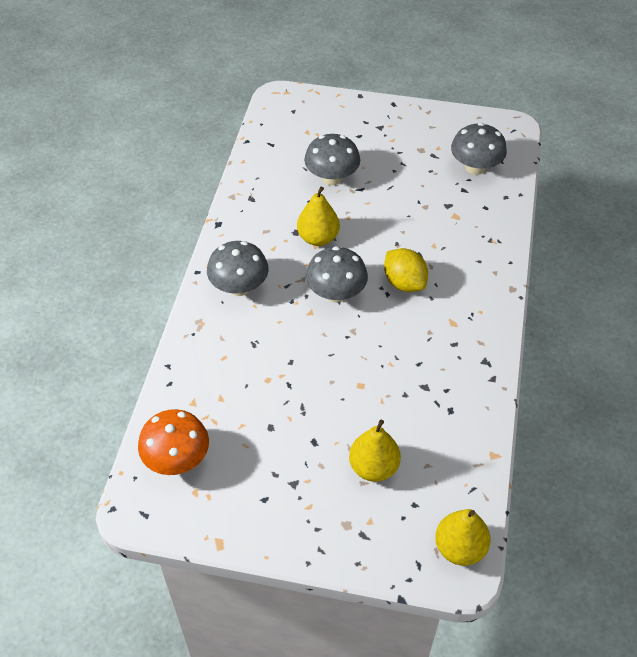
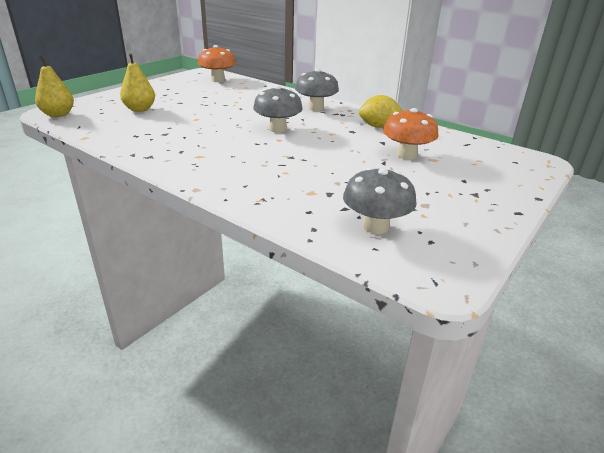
camera: 115 degrees right, 20 degrees down
yellow pear [297,187,340,246] -> none
grey mushroom [304,134,360,185] -> orange mushroom [383,108,439,160]
yellow lemon [384,248,428,292] -> yellow lemon moved to [359,95,403,128]

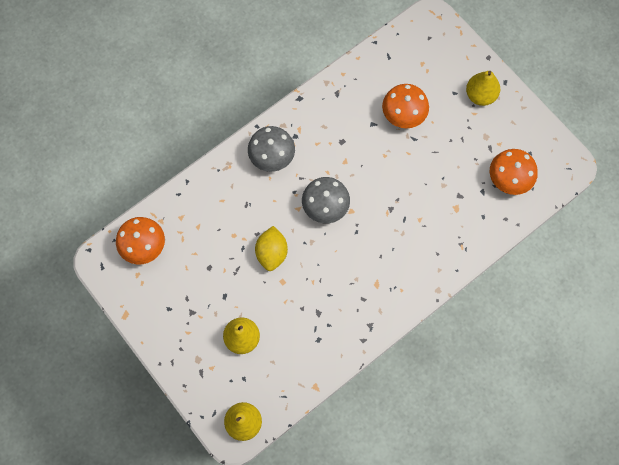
camera: 75 degrees left, 40 degrees up
grey mushroom [343,167,417,234] -> orange mushroom [490,149,538,195]
yellow lemon [359,95,403,128] -> yellow lemon moved to [255,226,288,271]
none -> yellow pear [466,71,500,106]

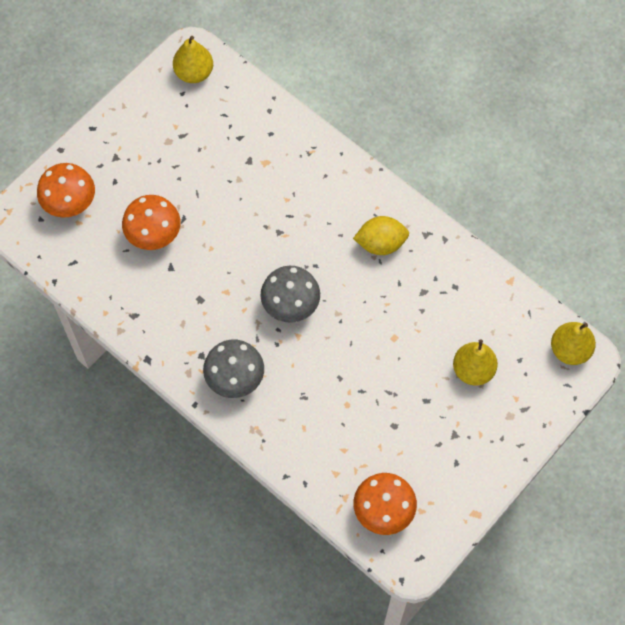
camera: 100 degrees left, 5 degrees down
yellow lemon [255,226,288,271] -> yellow lemon moved to [353,216,409,255]
yellow pear [466,71,500,106] -> yellow pear moved to [173,36,213,83]
orange mushroom [490,149,538,195] -> orange mushroom moved to [37,163,95,218]

